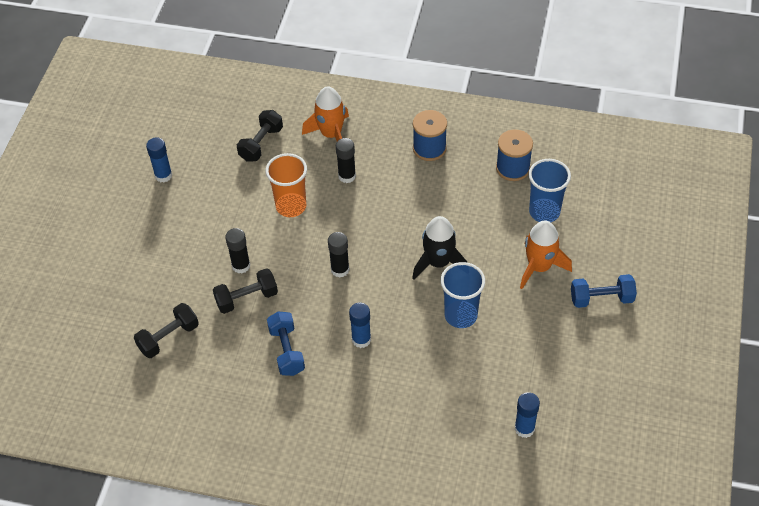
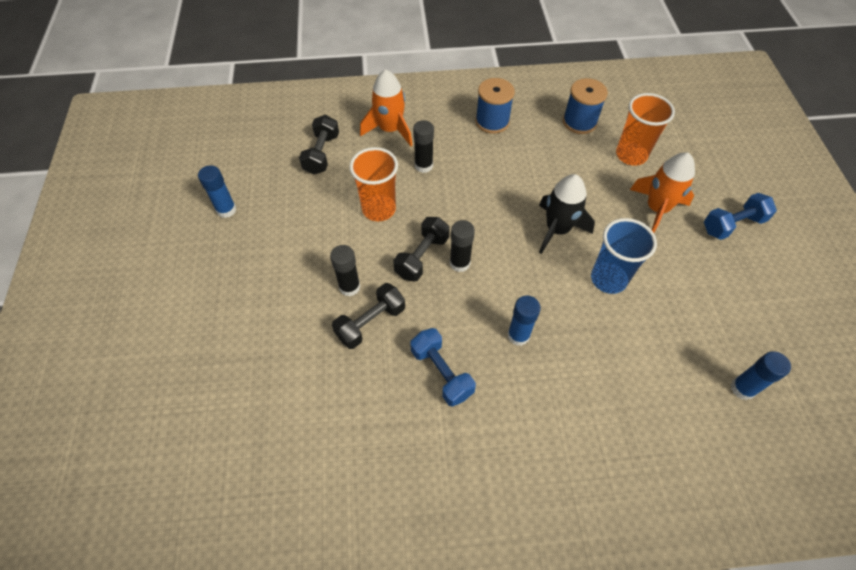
camera: 20 degrees left, 5 degrees up
black dumbbell [134,303,199,358] -> black dumbbell moved to [393,217,450,282]
blue cup [528,159,571,222] -> orange cup [616,93,675,166]

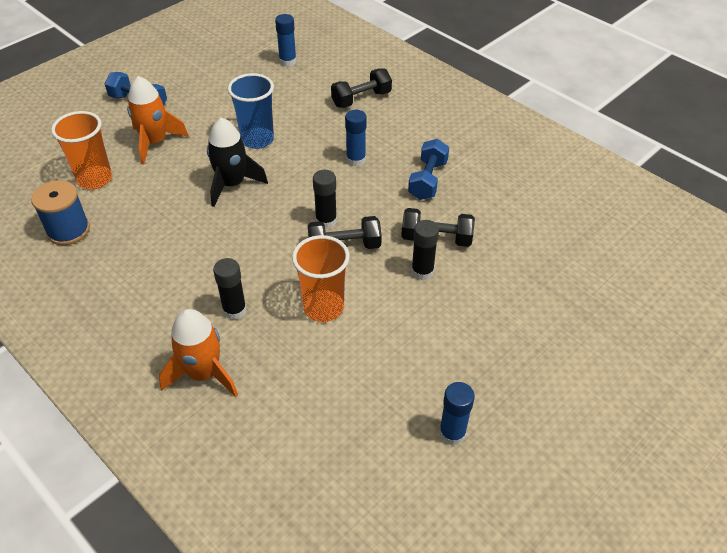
camera: 130 degrees left, 10 degrees down
black dumbbell [299,115,339,175] -> black dumbbell moved to [331,68,392,108]
blue spool [475,78,515,134] -> none

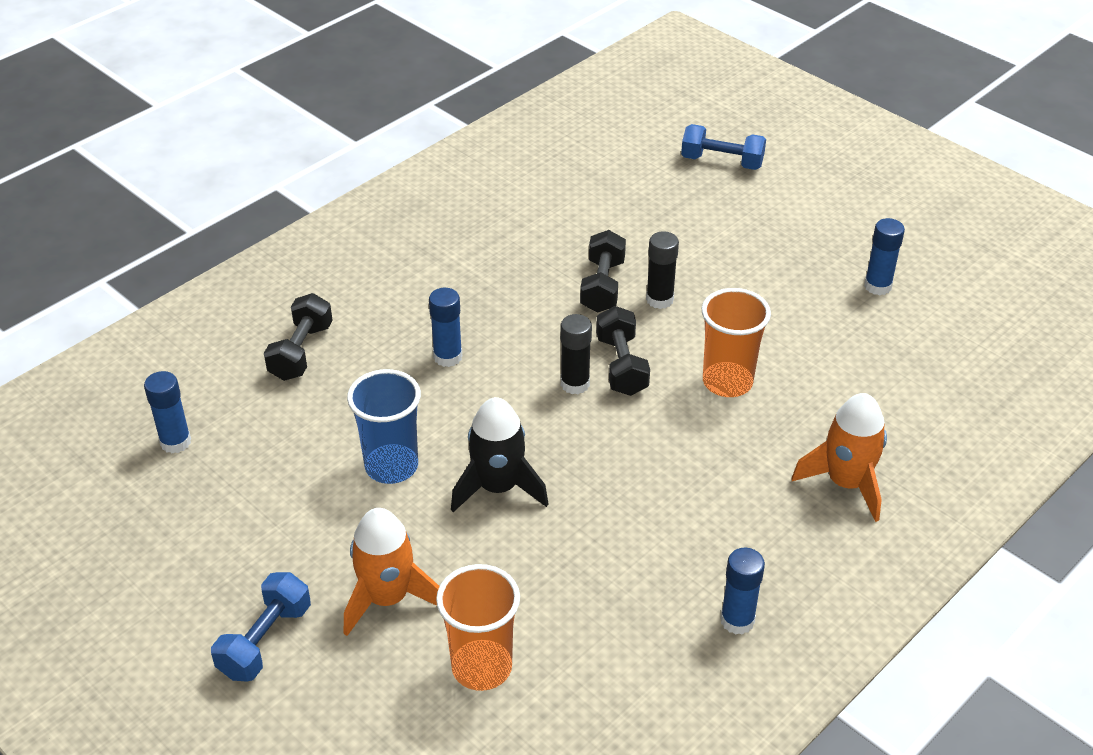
camera: 90 degrees left, 5 degrees down
blue spool [31,180,90,245] -> none
black glue stick [213,258,247,320] -> none
black dumbbell [331,68,392,108] -> black dumbbell turned 45 degrees clockwise [264,293,333,381]
blue dumbbell [408,139,449,200] -> blue dumbbell moved to [681,124,766,170]
none -> blue glue stick [720,548,765,635]

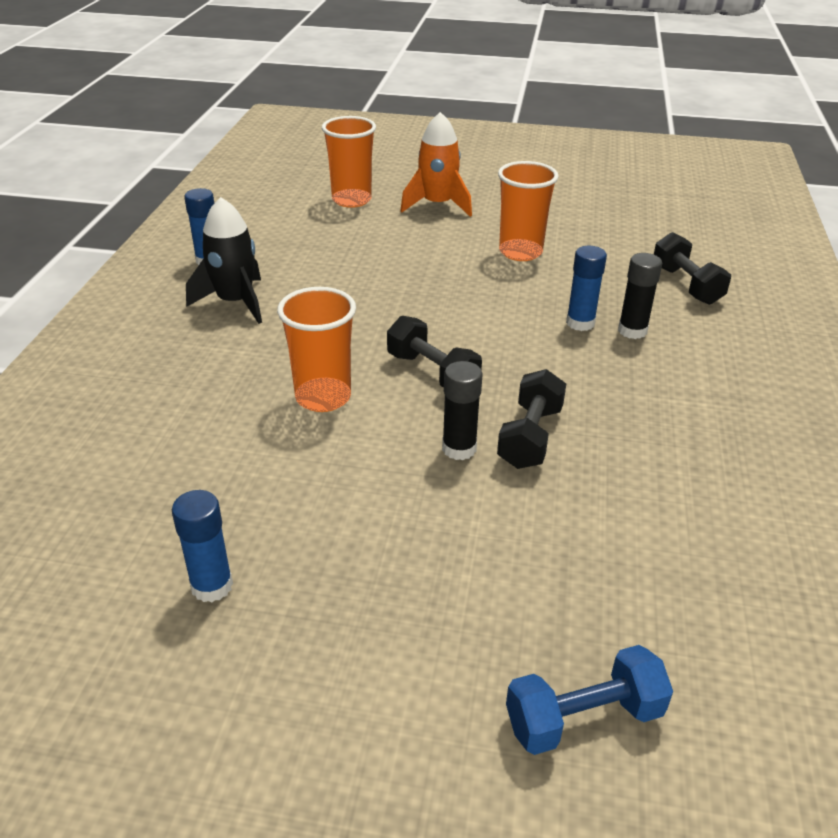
camera: 145 degrees right, 5 degrees down
blue glue stick [144,371,191,453] -> none
blue dumbbell [211,572,311,681] -> none
blue cup [347,369,421,484] -> orange cup [498,161,559,261]
black rocket [451,397,549,512] -> black rocket moved to [186,197,262,324]
black glue stick [560,314,592,394] -> black glue stick moved to [618,253,662,339]
black dumbbell [580,230,626,313] -> black dumbbell turned 45 degrees clockwise [497,369,566,469]
orange rocket [792,393,887,522] -> none

